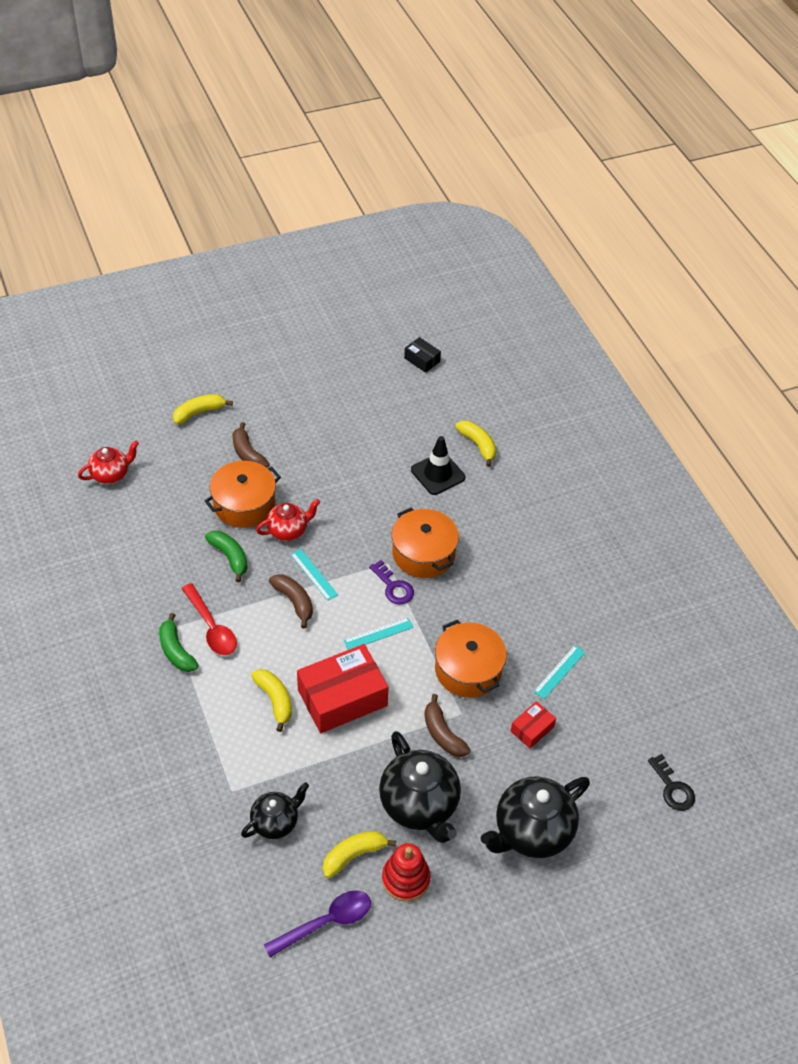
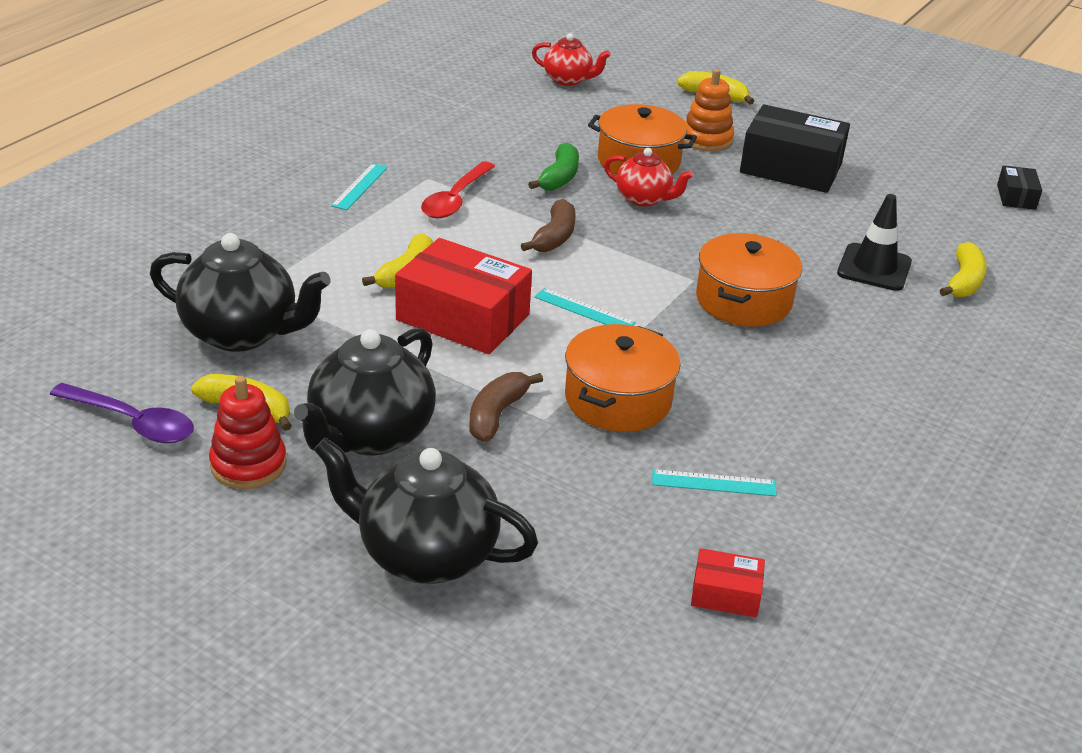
camera: 55 degrees right, 15 degrees down
green banana [159,613,199,672] -> none
brown banana [233,422,269,468] -> orange stacking toy [684,69,734,152]
black teapot [241,782,309,839] -> black teapot [150,233,331,352], size x1.72
turquoise ruler [290,549,338,601] -> turquoise ruler moved to [331,163,388,210]
purple key [369,560,414,604] -> none
red box [511,701,556,749] -> red box moved to [691,548,765,617]
black key [648,754,695,811] -> none
none -> black box [740,104,850,193]

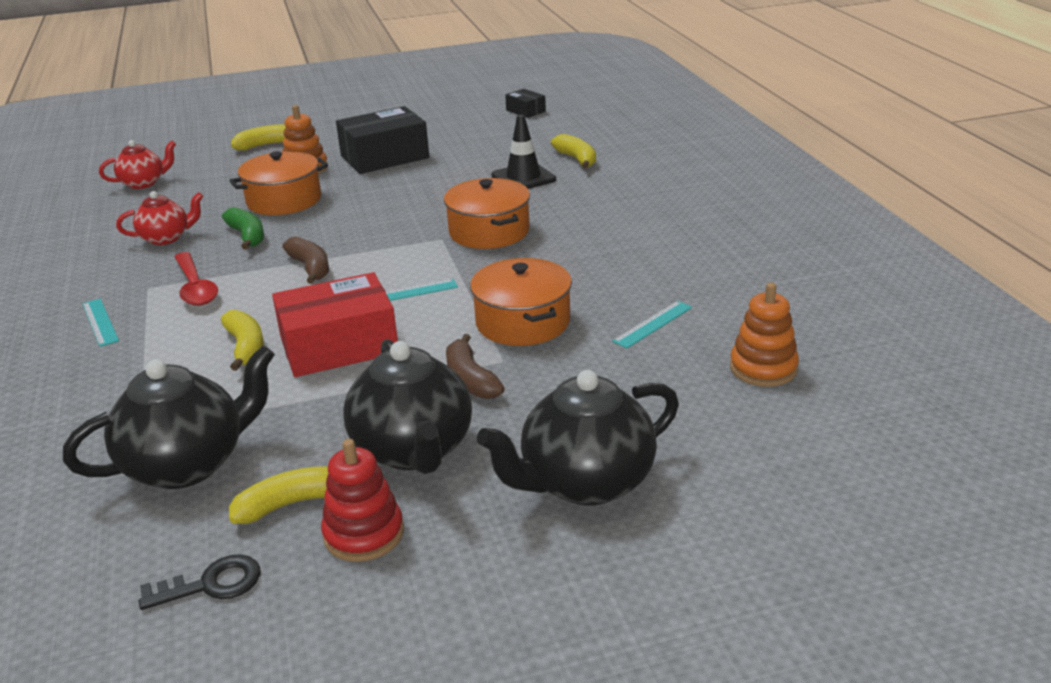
camera: 45 degrees left, 5 degrees down
purple spoon [50,383,194,443] -> black key [139,554,260,610]
red teapot [604,148,693,207] -> red teapot moved to [116,191,203,245]
red box [691,548,765,617] -> orange stacking toy [730,283,799,387]

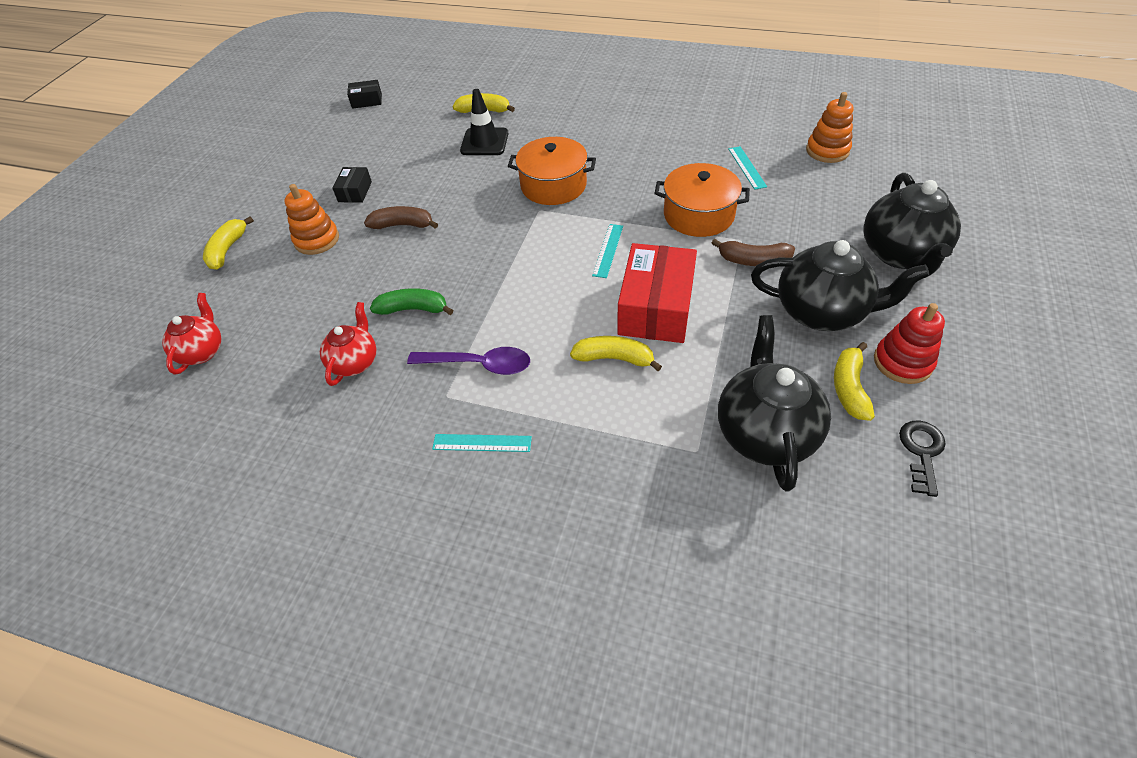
camera: 55 degrees left, 20 degrees up
red spoon [174,252,218,306] -> purple spoon [407,347,530,375]
orange pot [229,151,328,215] -> none
brown banana [282,236,329,284] -> brown banana moved to [364,206,438,229]
black box [336,106,429,174] -> black box [332,167,372,203], size x0.48

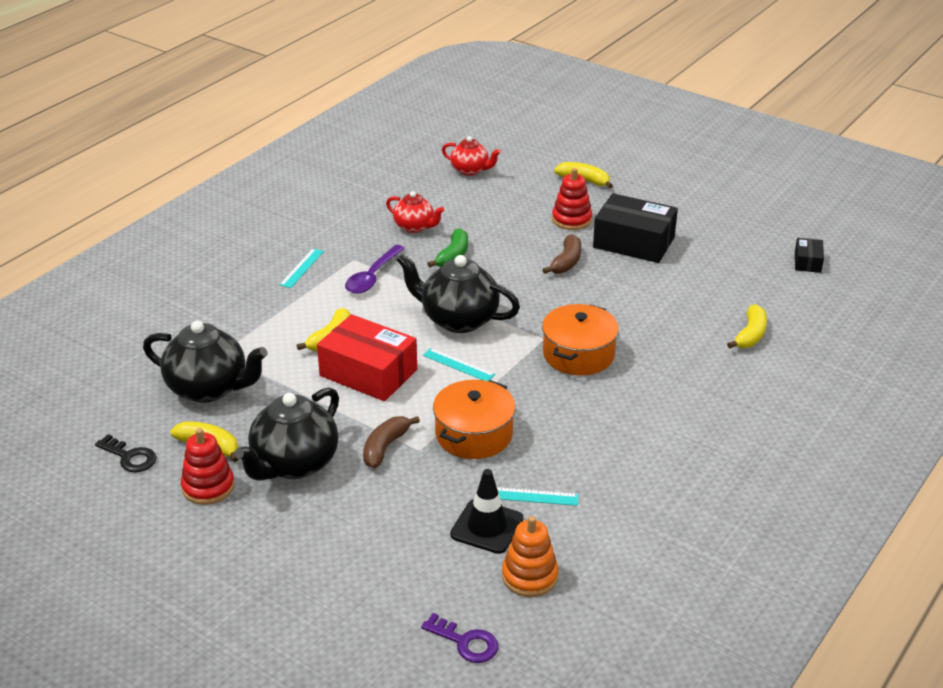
camera: 105 degrees right, 15 degrees down
orange stacking toy [285,184,339,255] -> red stacking toy [552,168,592,230]
black box [332,167,372,203] -> black box [593,193,678,263], size x2.08
black traffic cone [460,89,509,155] -> black traffic cone moved to [450,469,523,554]
black teapot [863,173,961,275] -> black teapot moved to [397,253,520,333]
none -> purple key [421,613,499,663]

